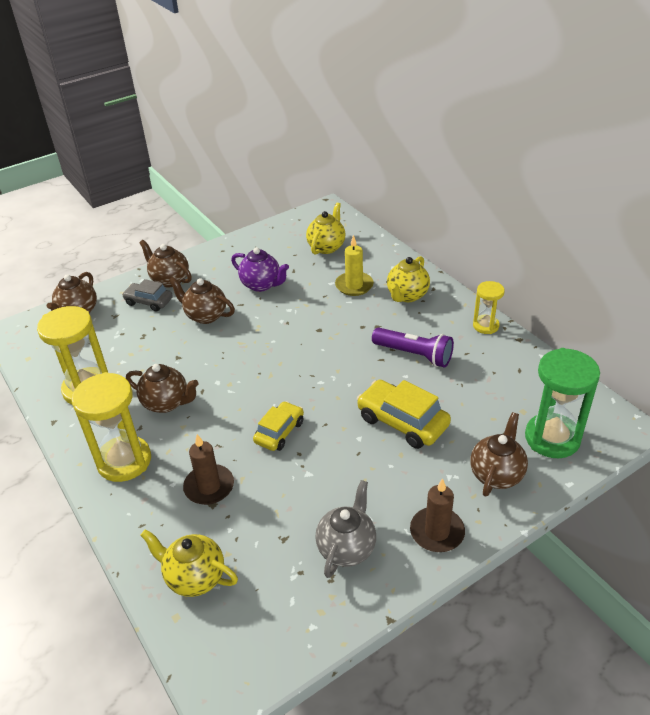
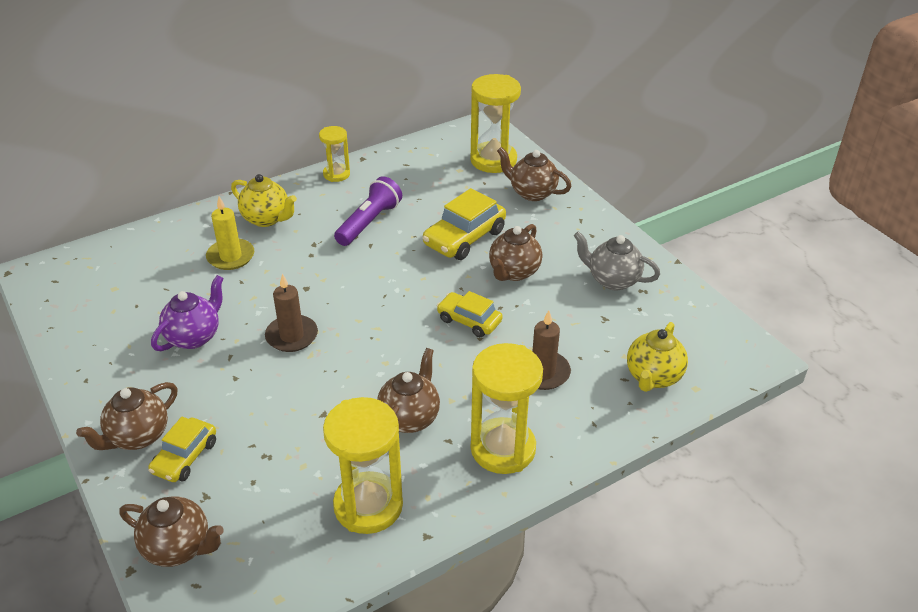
camera: 90 degrees left, 0 degrees up
grey car [122,279,173,312] -> yellow car [148,417,216,482]
brown teapot [169,277,235,324] -> brown teapot moved to [489,224,542,281]
yellow teapot [306,203,345,255] -> none
brown candle [410,478,465,552] -> brown candle moved to [265,274,318,352]
green hourglass [525,348,600,458] -> yellow hourglass [470,74,521,173]

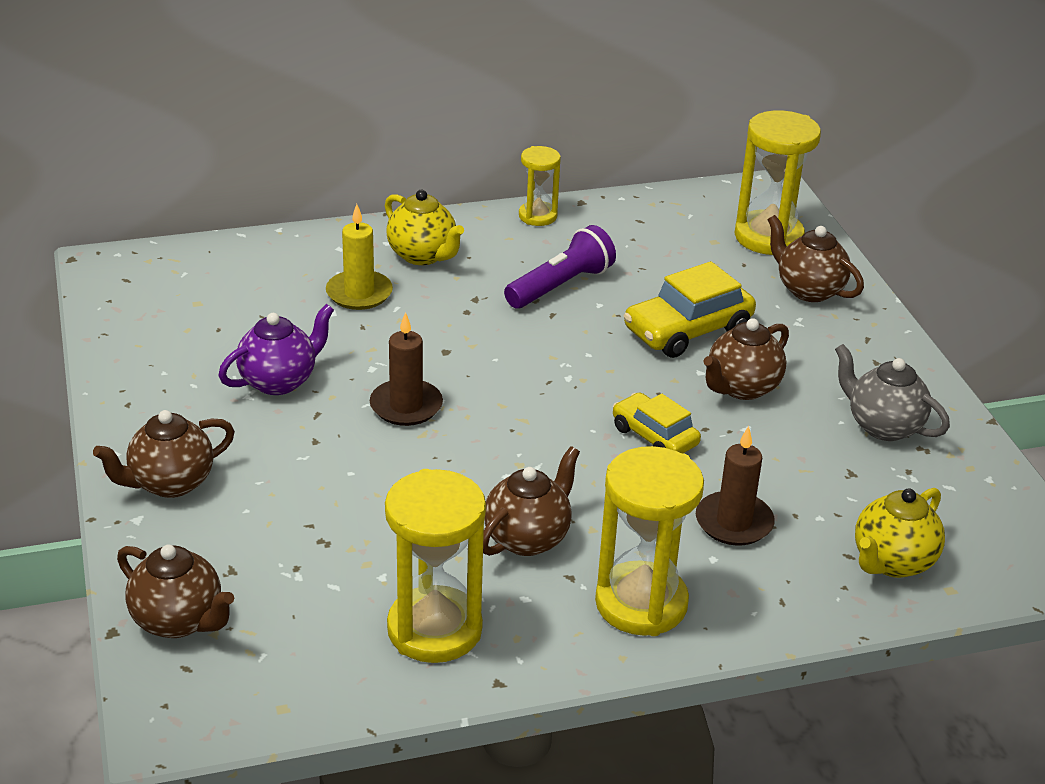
camera: 15 degrees right, 5 degrees down
yellow car [148,417,216,482] -> none

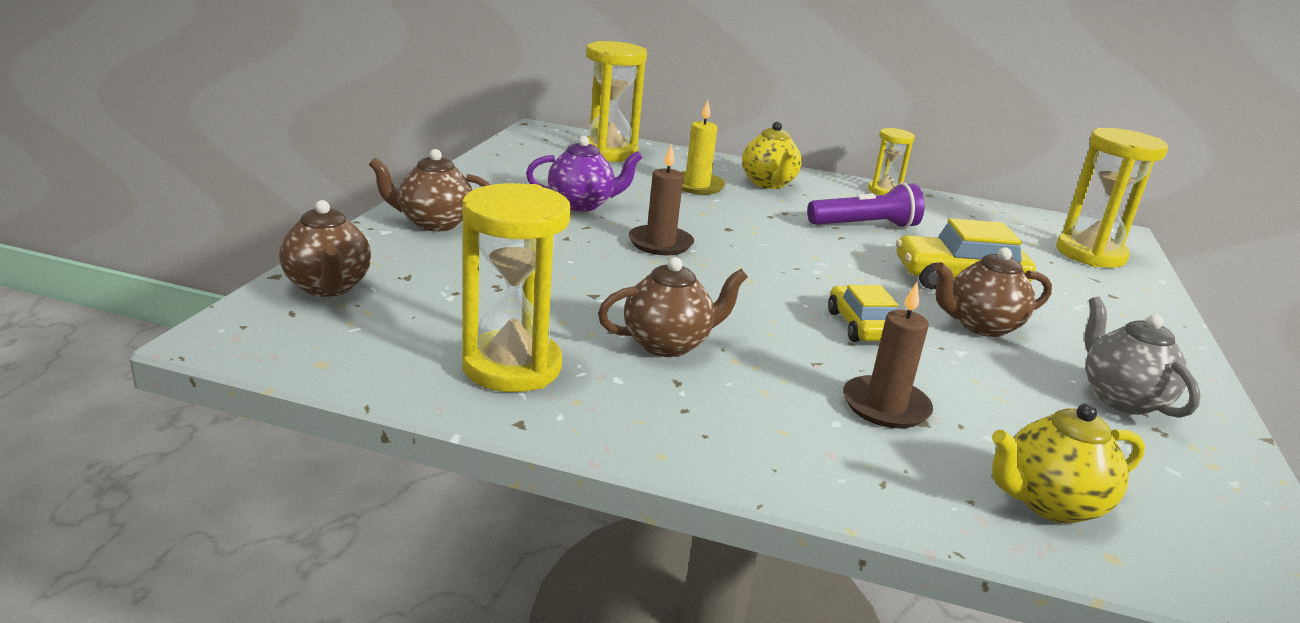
camera: 30 degrees right, 10 degrees down
yellow hourglass [595,446,704,636] -> yellow hourglass moved to [586,41,647,162]
brown teapot [767,215,864,302] -> none

